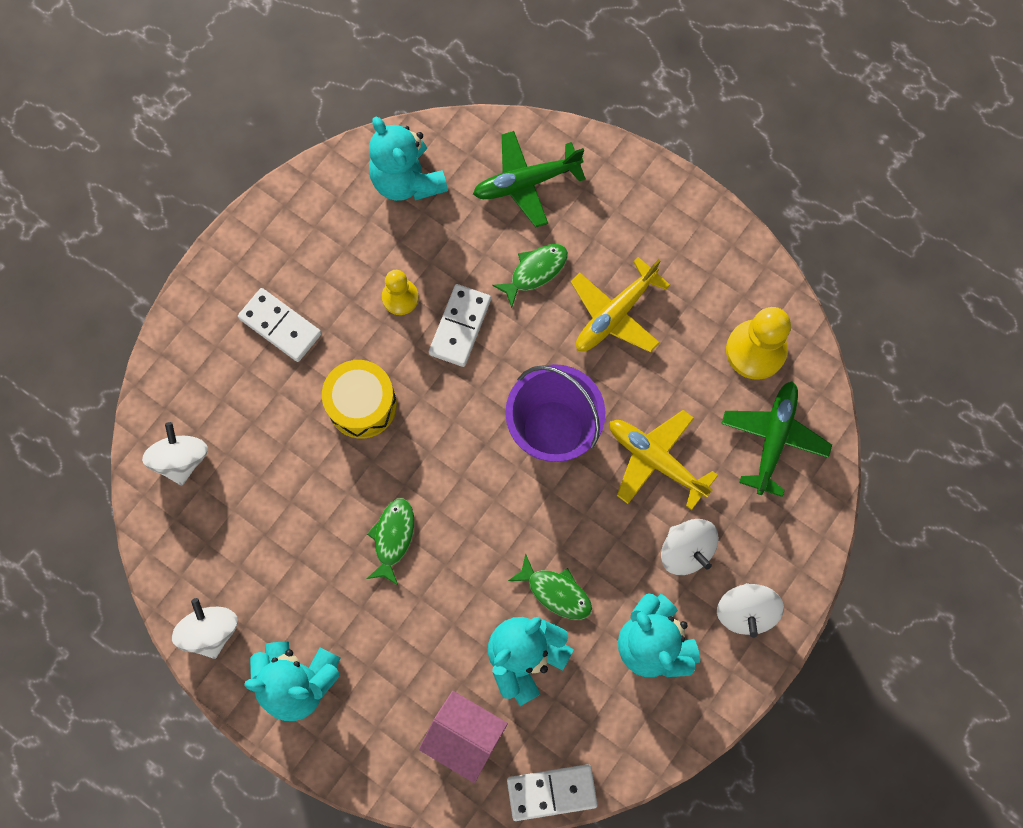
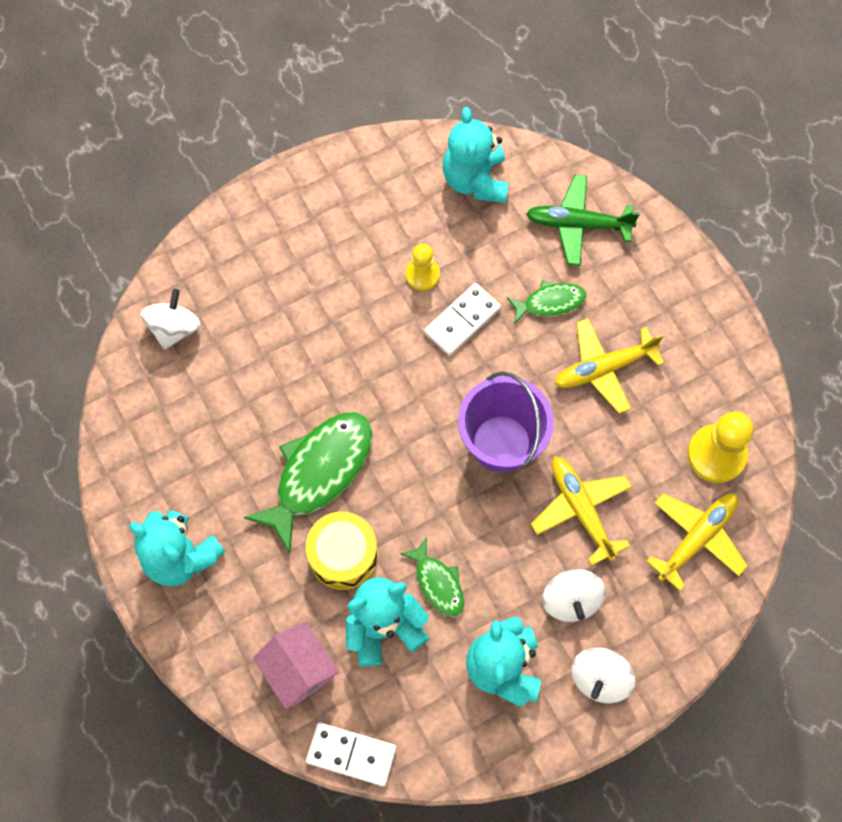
camera: 25 degrees right, 5 degrees down
white spinning top [172,598,238,659] -> none
white domino [238,288,322,362] -> none
yellow drum [322,360,397,439] -> yellow drum moved to [306,512,378,590]
green fish [367,498,414,585] -> green fish [243,412,373,553], size x1.90
green plane [721,381,832,497] -> yellow plane [646,493,748,591]

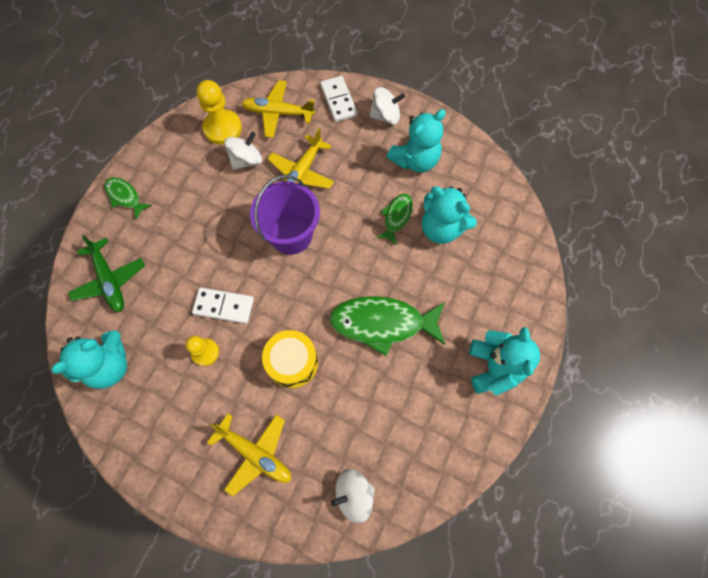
camera: 125 degrees left, 0 degrees up
pink house [253,622,340,710] -> none
yellow drum [306,512,378,590] -> yellow drum moved to [262,330,318,388]
white domino [306,723,396,786] -> white domino moved to [320,76,358,122]
green fish [507,280,586,324] -> green fish moved to [104,177,152,219]
white spinning top [542,569,606,622] -> white spinning top moved to [224,132,262,170]
yellow plane [554,318,664,414] -> yellow plane moved to [207,413,291,497]

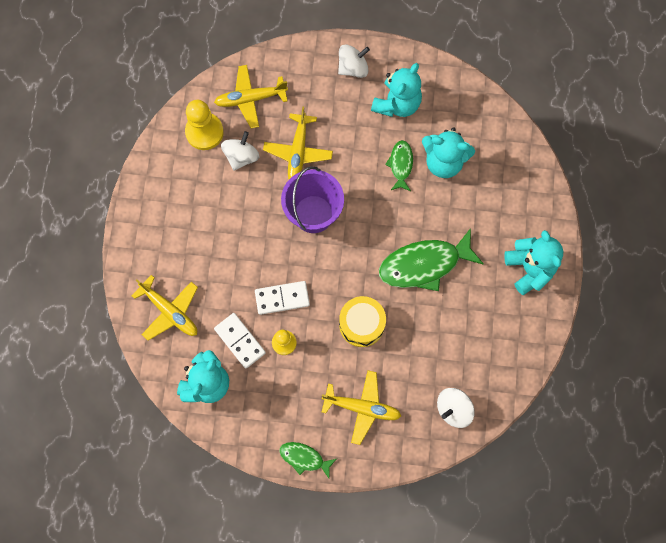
camera: 20 degrees left, 5 degrees up
green plane [68,235,145,312] -> yellow plane [131,275,198,341]
green fish [104,177,152,219] -> green fish moved to [279,442,336,478]
white domino [320,76,358,122] -> white domino moved to [214,313,266,369]

